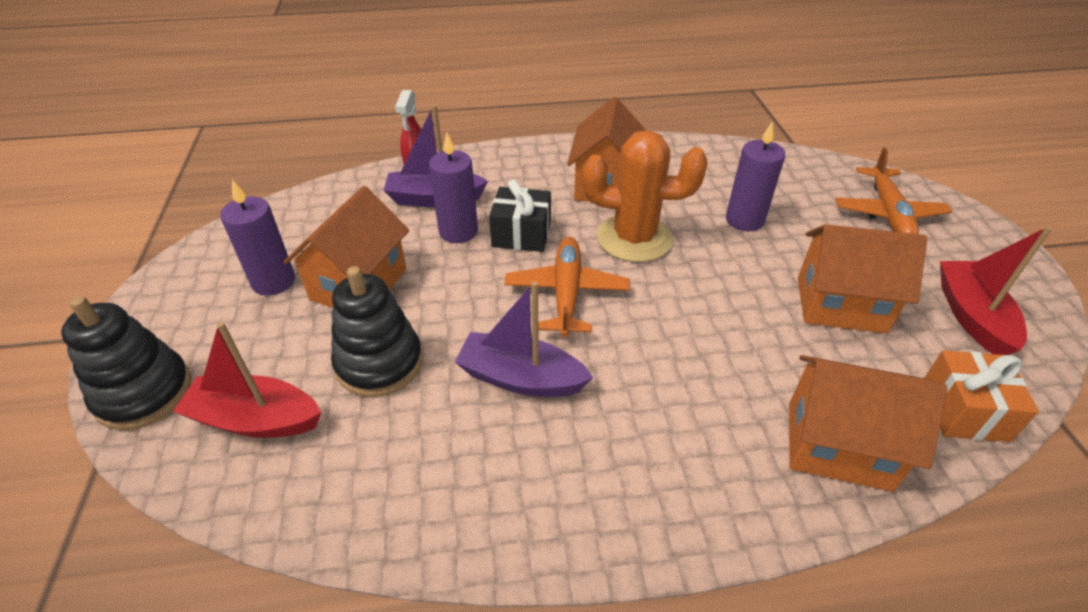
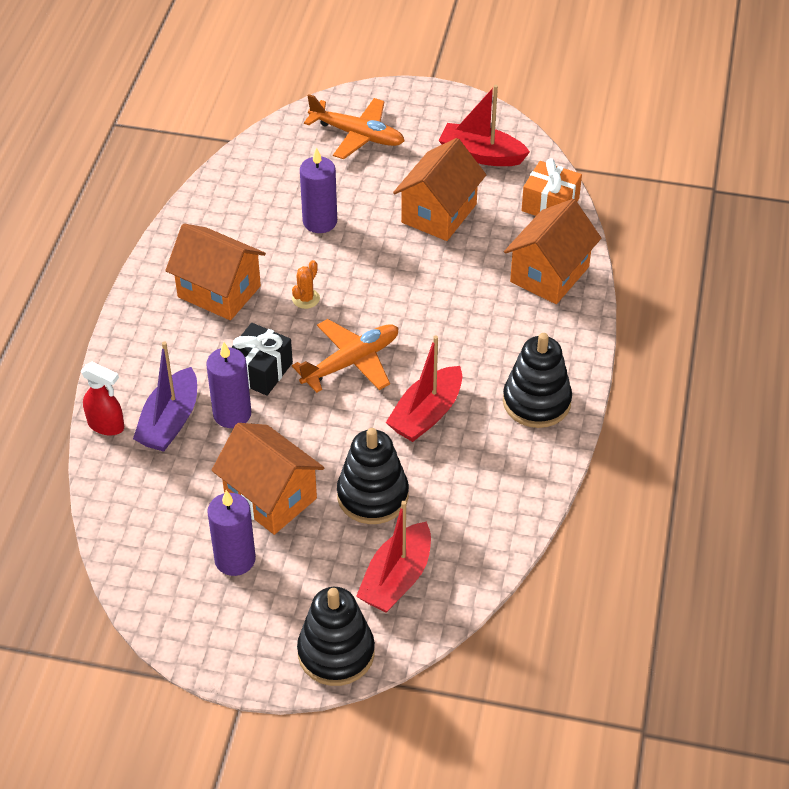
camera: 70 degrees left, 5 degrees up
purple boat [455,281,593,397] -> red boat [386,336,462,442]
orange plane [504,237,630,337] -> orange plane turned 120 degrees clockwise [292,319,398,393]
orange cactus [583,130,707,262] -> orange cactus [292,260,320,309], size x0.40
none -> black stacking toy [503,333,572,428]

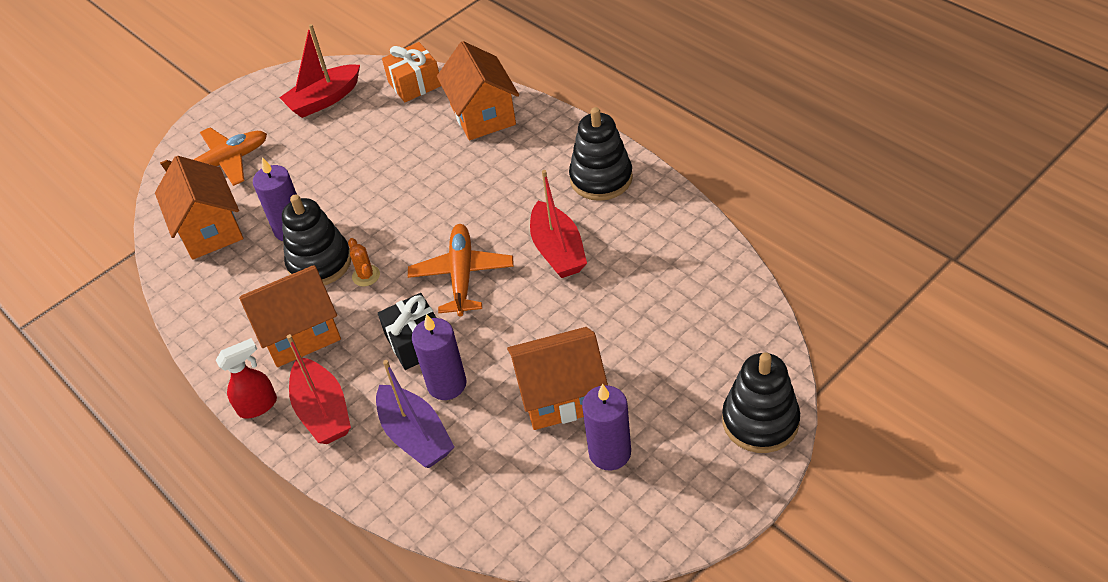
camera: 50 degrees left, 0 degrees up
red spray bottle [81,362,124,436] -> red spray bottle moved to [216,338,277,418]
black stacking toy [337,428,409,524] -> black stacking toy moved to [282,194,351,285]
red boat [356,501,431,613] -> red boat moved to [287,334,351,444]
orange house [393,138,486,241] -> orange house moved to [155,156,243,260]

